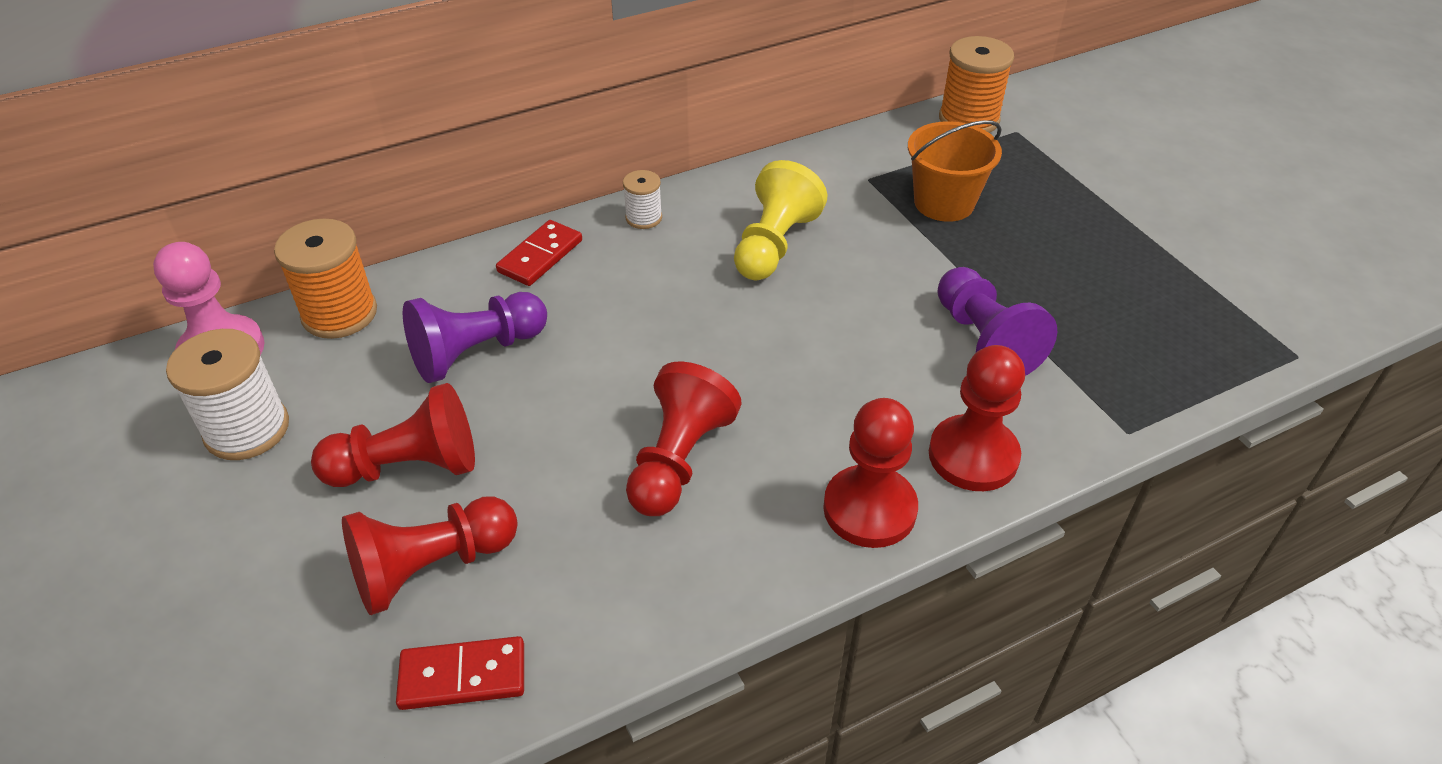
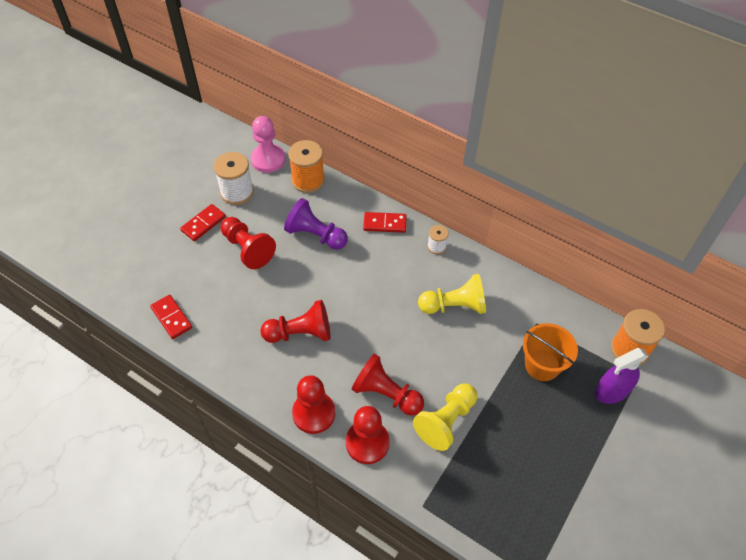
camera: 60 degrees right, 10 degrees up
red pawn [342,496,518,615] -> red pawn moved to [351,353,424,416]
purple pawn [938,267,1057,376] -> yellow pawn [413,383,477,451]
none -> red domino [180,204,226,241]
none -> purple spray bottle [595,348,649,404]

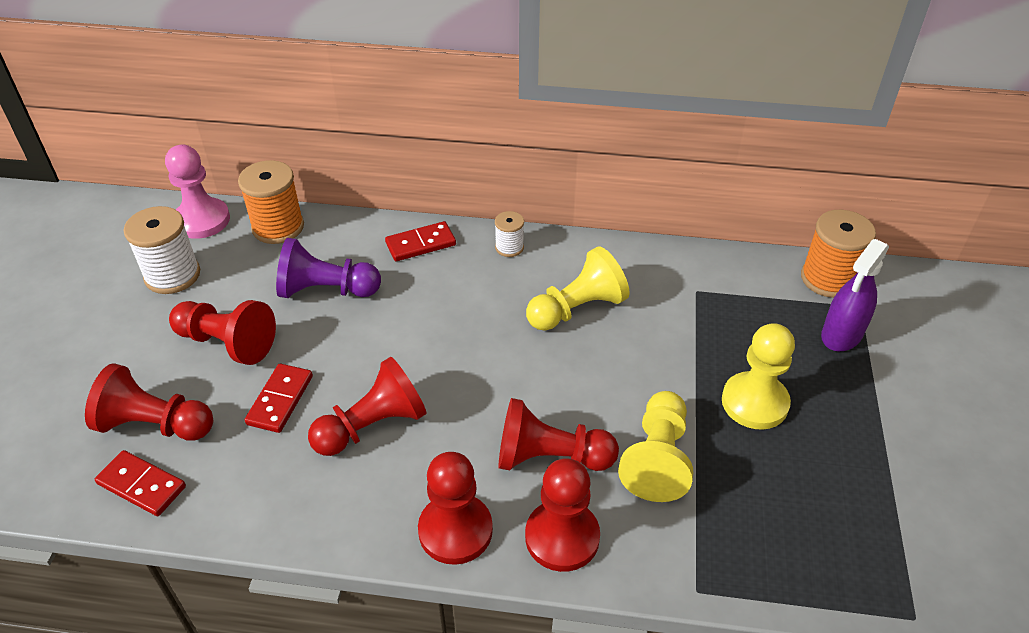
camera: 25 degrees left, 10 degrees down
red domino [180,204,226,241] -> red domino moved to [245,364,313,433]
orange bucket [523,323,578,381] -> none
none -> red pawn [85,364,213,441]
none -> yellow pawn [722,323,795,430]

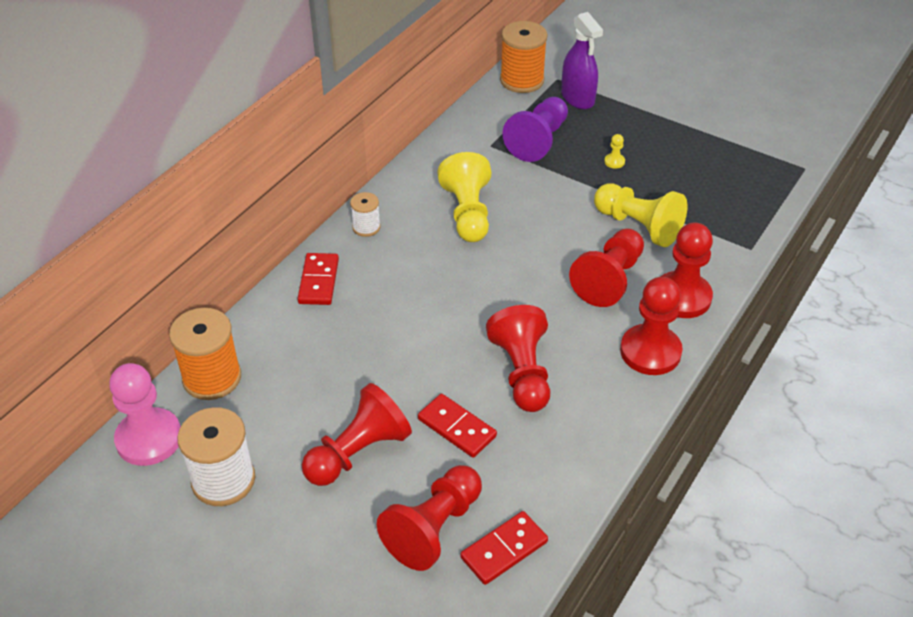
camera: 65 degrees left, 0 degrees up
purple pawn [276,238,381,298] -> purple pawn moved to [502,97,568,162]
yellow pawn [722,323,795,430] -> yellow pawn [604,134,625,169], size x0.40

